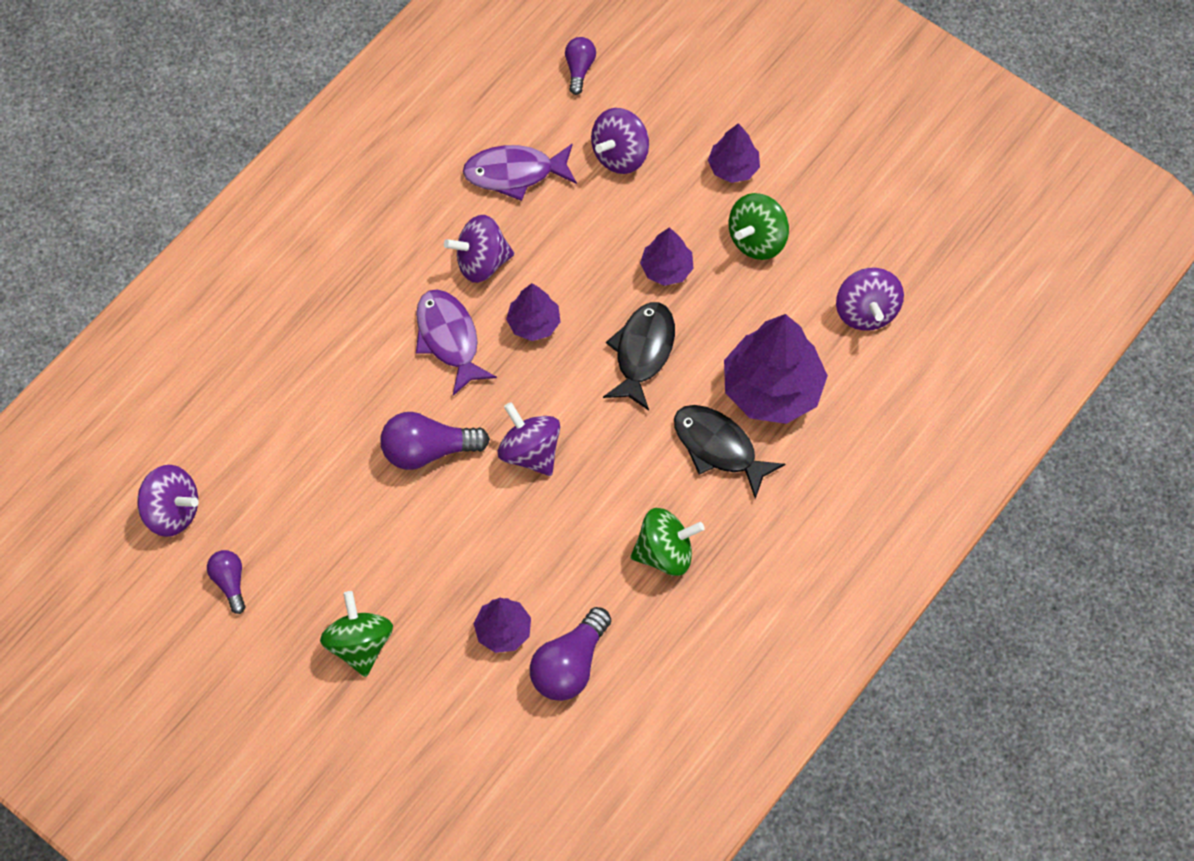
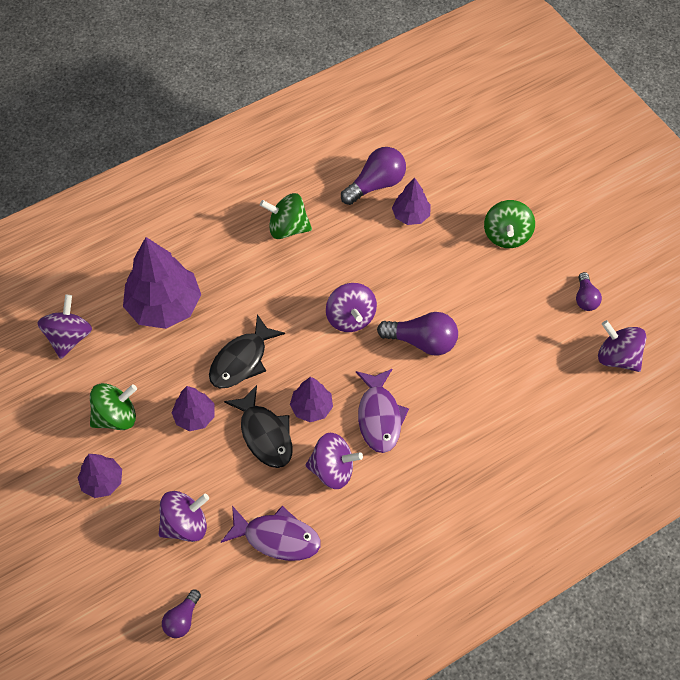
camera: 160 degrees left, 5 degrees down
black fish [674,405,785,499] -> black fish moved to [224,385,292,468]

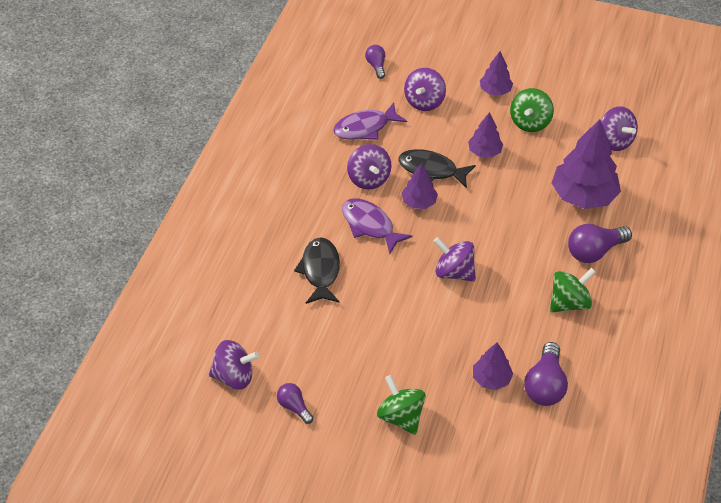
camera: 140 degrees right, 10 degrees down
black fish [209,314,285,388] -> black fish moved to [294,237,340,304]
purple spinning top [305,433,363,489] -> purple spinning top turned 75 degrees counterclockwise [347,144,392,190]
purple light bulb [377,312,458,355] -> purple light bulb moved to [568,224,632,263]

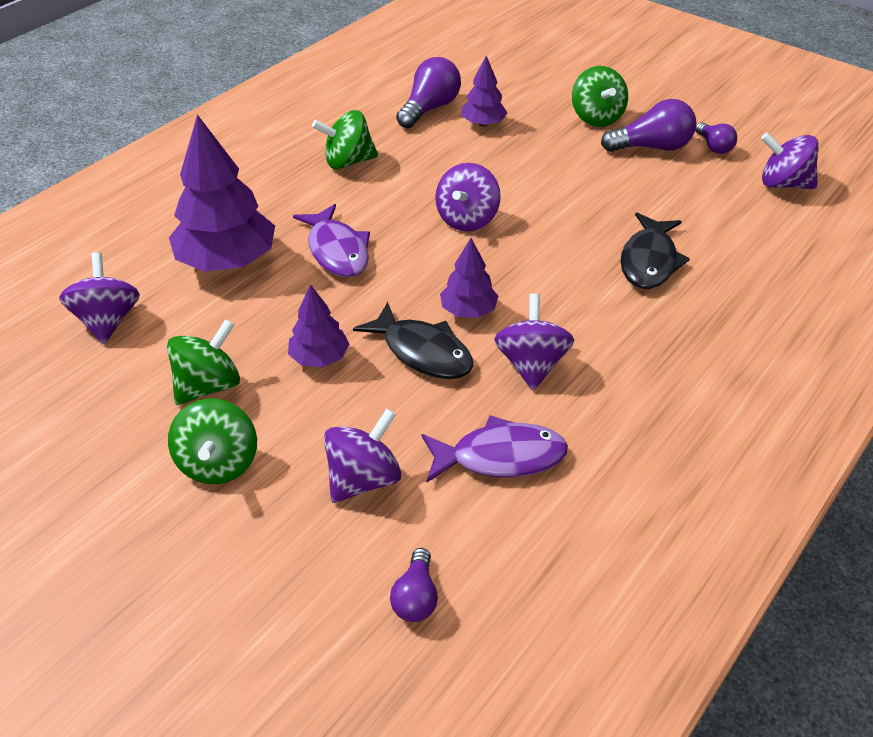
camera: 160 degrees left, 5 degrees down
purple fish [342,198,413,254] -> purple fish moved to [293,204,370,277]
purple spinning top [434,237,476,282] -> purple spinning top turned 60 degrees clockwise [435,163,501,231]
purple tree [480,51,513,96] -> green spinning top [168,398,257,484]
purple light bulb [568,224,632,263] -> purple light bulb moved to [601,99,696,152]

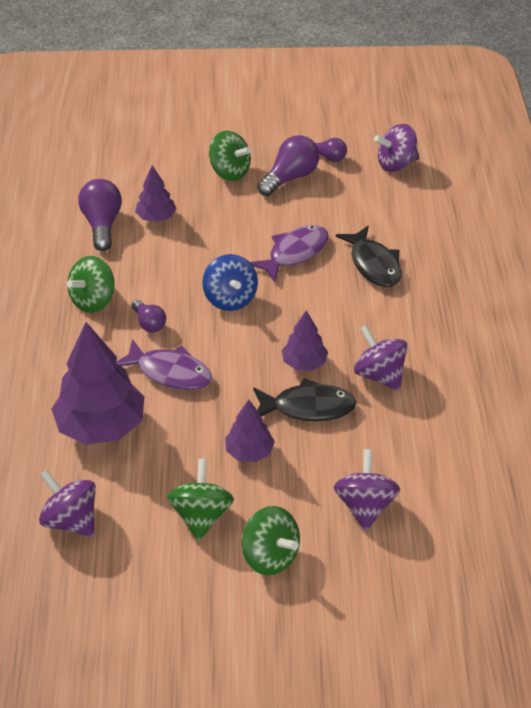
camera: 40 degrees left, 0 degrees up
purple light bulb [390,548,438,622] -> purple light bulb moved to [131,300,166,333]
purple fish [422,415,568,482] -> purple fish moved to [250,225,329,282]
purple spinning top [435,163,501,231] -> blue spinning top [202,254,258,311]

